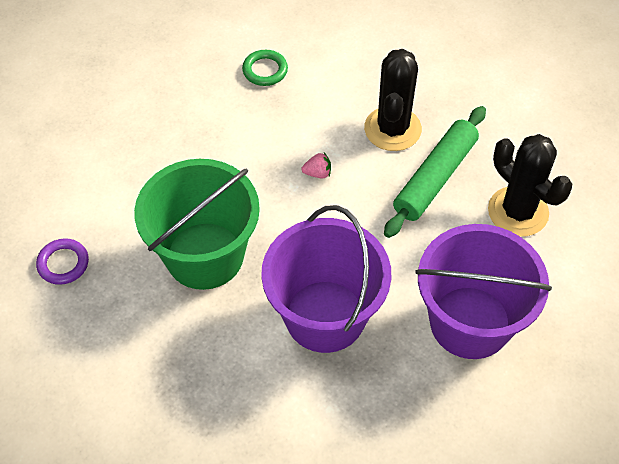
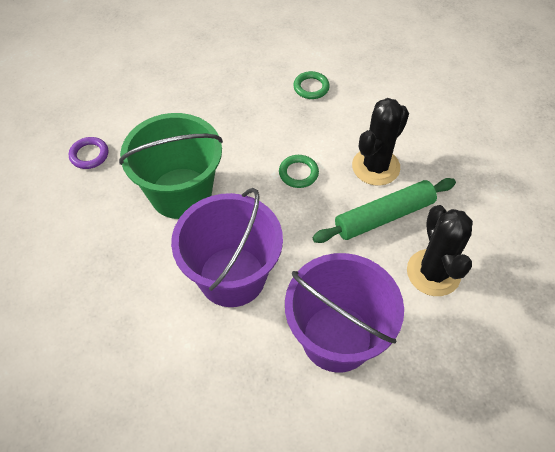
camera: 30 degrees right, 0 degrees up
pink strawberry [301,153,331,178] -> green ring [279,155,319,188]

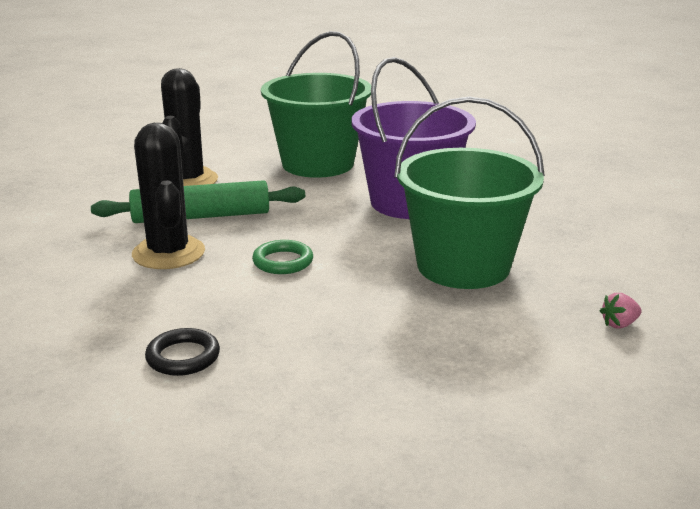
camera: 165 degrees left, 30 degrees down
purple ring [69,137,108,169] -> pink strawberry [600,293,642,329]
purple bucket [285,253,404,373] -> green bucket [261,31,371,178]
green ring [293,71,330,99] -> black ring [145,328,220,376]
black cactus [352,98,409,186] -> black cactus turned 75 degrees counterclockwise [132,123,205,269]

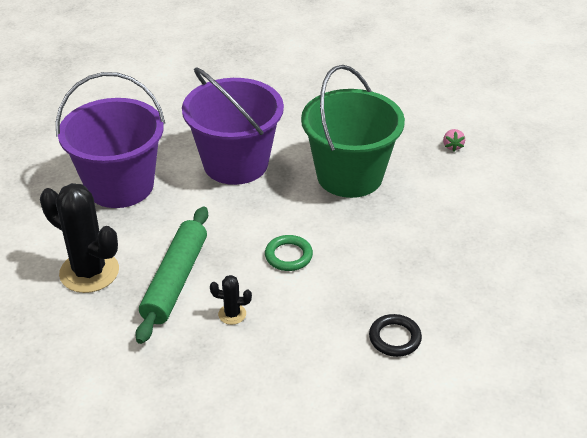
camera: 65 degrees left, 15 degrees up
black cactus [132,123,205,269] -> black cactus [210,275,252,325], size x0.45
green bucket [261,31,371,178] -> purple bucket [56,72,165,208]

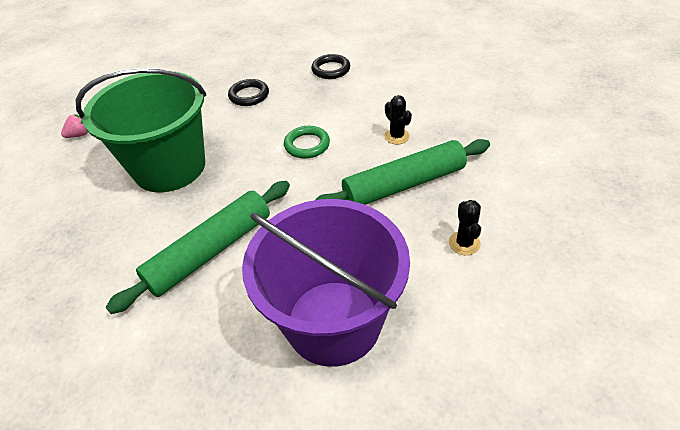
camera: 125 degrees left, 5 degrees up
black cactus [40,183,119,293] -> black cactus [449,200,481,255], size x0.45
purple bucket [182,67,284,185] -> green rolling pin [105,181,290,314]
none -> black ring [228,79,269,106]

